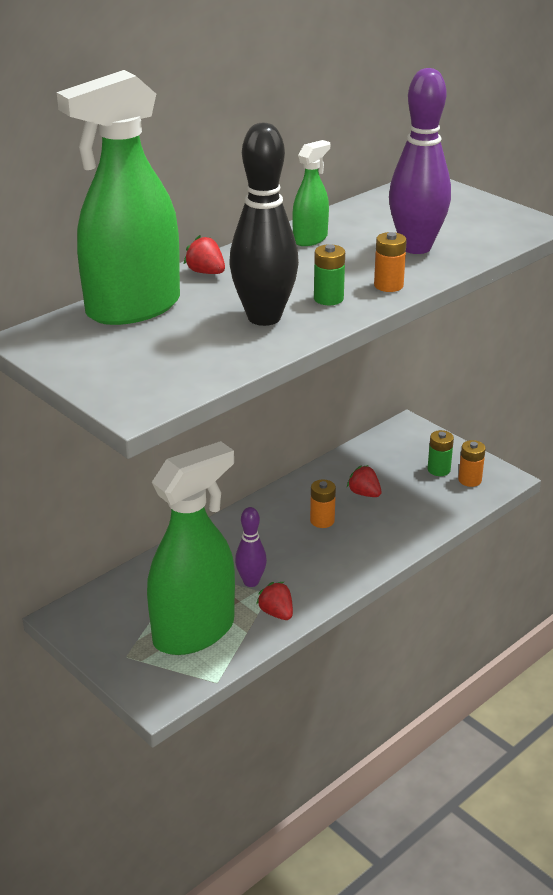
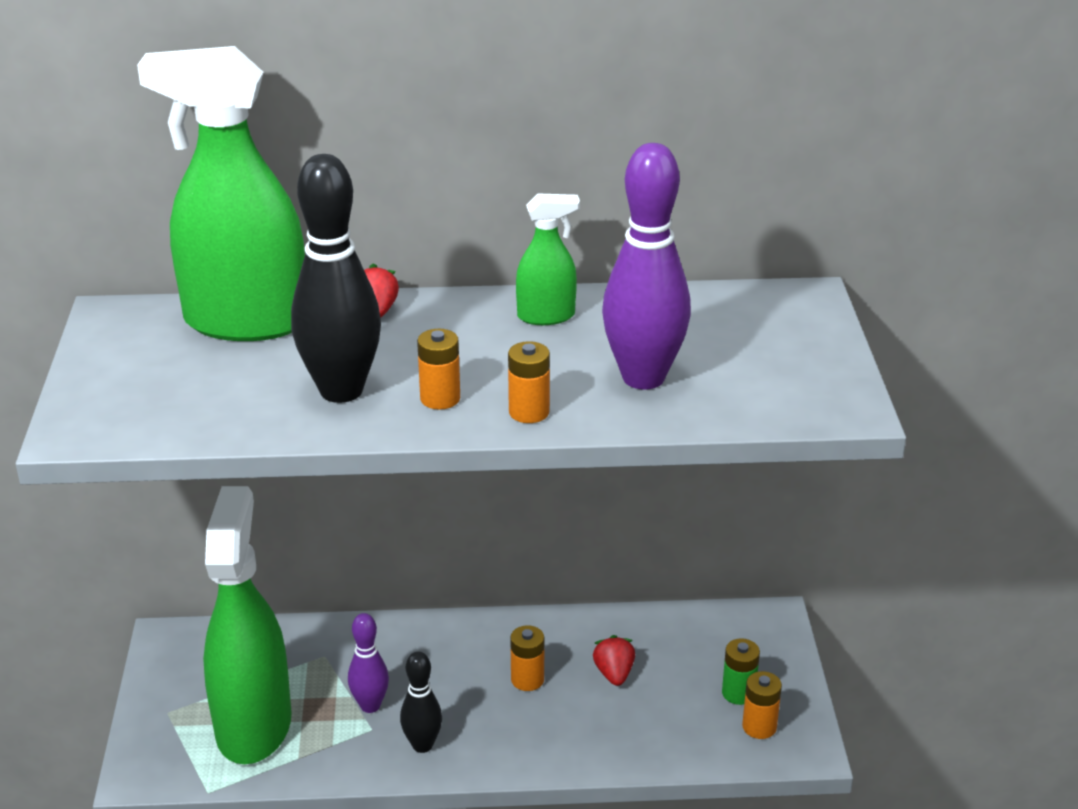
camera: 40 degrees right, 0 degrees up
green spray bottle [147,441,235,655] -> green spray bottle turned 90 degrees counterclockwise [203,486,292,764]
red strawberry [256,582,293,620] -> none
green battery [314,244,345,305] -> orange battery [417,329,460,410]
none -> black bowling pin [400,652,442,753]

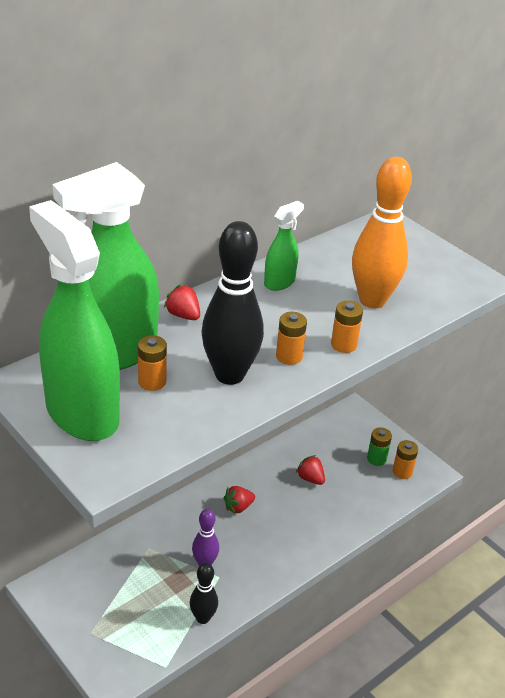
camera: 40 degrees left, 5 degrees up
green spray bottle [203,486,292,764] -> green spray bottle moved to [29,200,120,441]
black bowling pin [400,652,442,753] -> black bowling pin moved to [190,563,218,624]
orange battery [510,625,544,691] -> orange battery moved to [138,335,167,391]
purple bowling pin [602,143,691,390] -> orange bowling pin [352,157,412,308]
none -> red strawberry [224,486,255,514]

